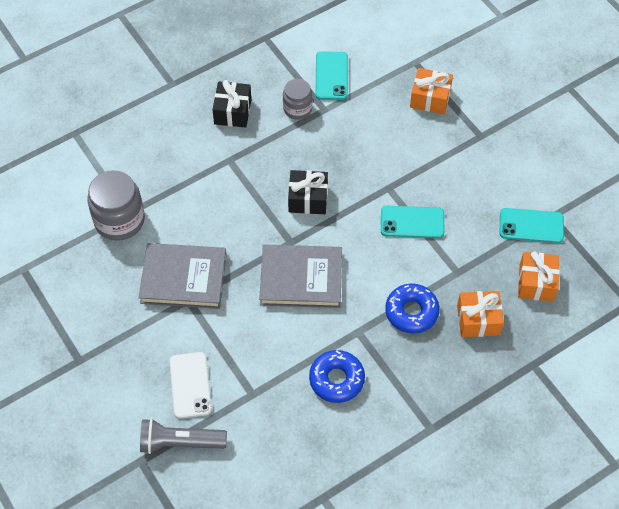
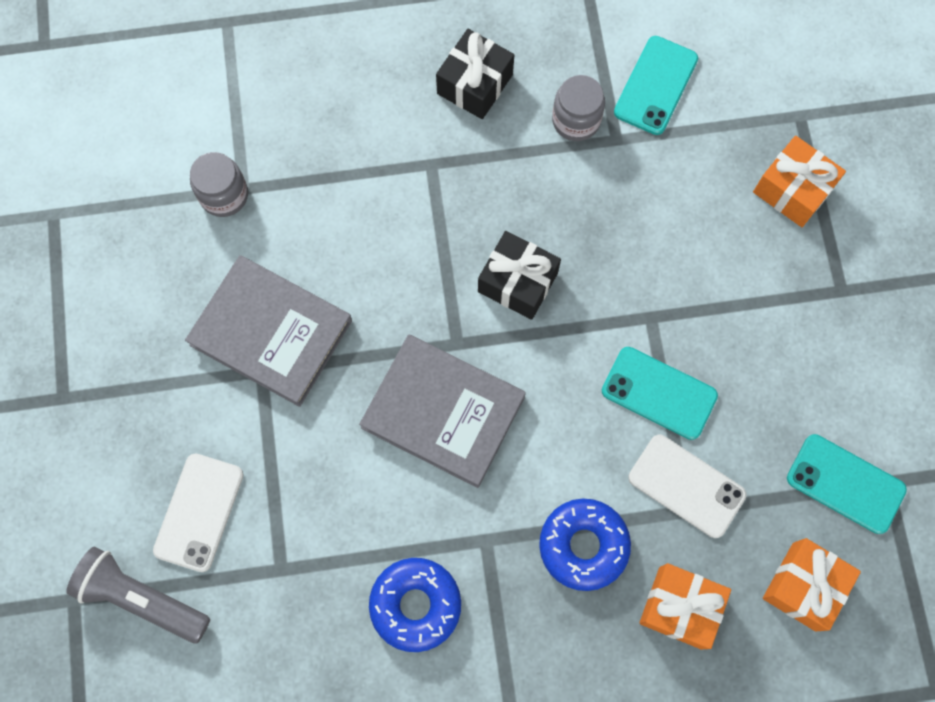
camera: 25 degrees right, 15 degrees up
grey jar [87,170,145,241] -> grey jar [190,152,248,217], size x0.60
none -> white phone [628,435,746,538]

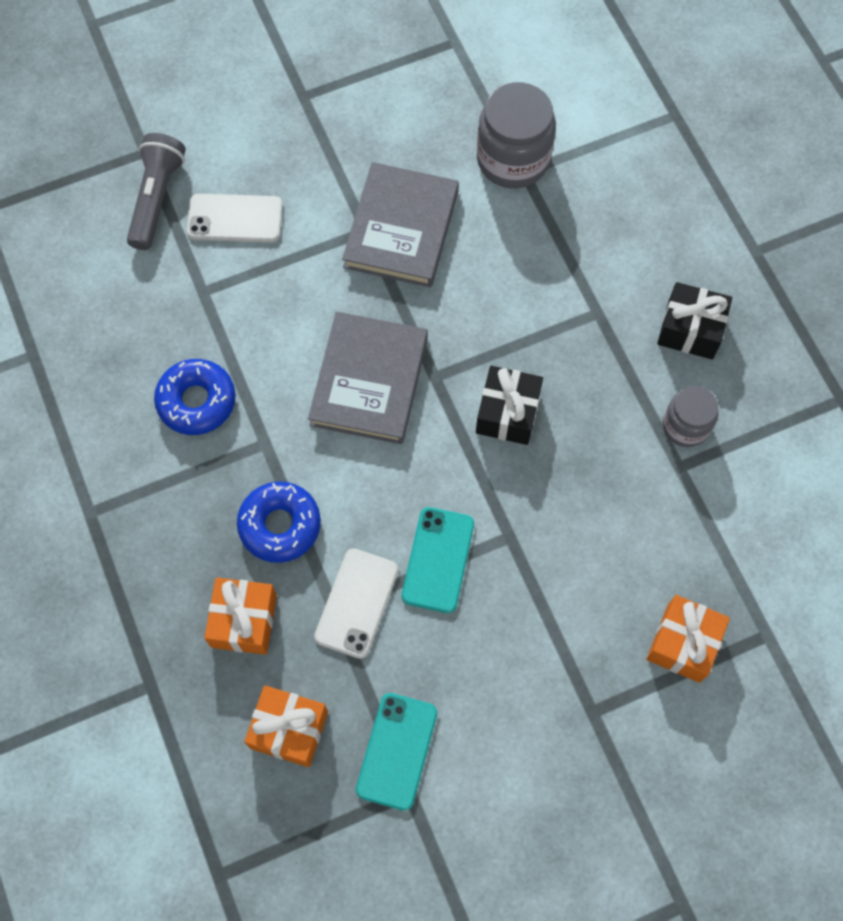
camera: 75 degrees right, 5 degrees down
grey jar [190,152,248,217] -> grey jar [477,82,556,188], size x1.66
turquoise phone [614,36,698,135] -> none

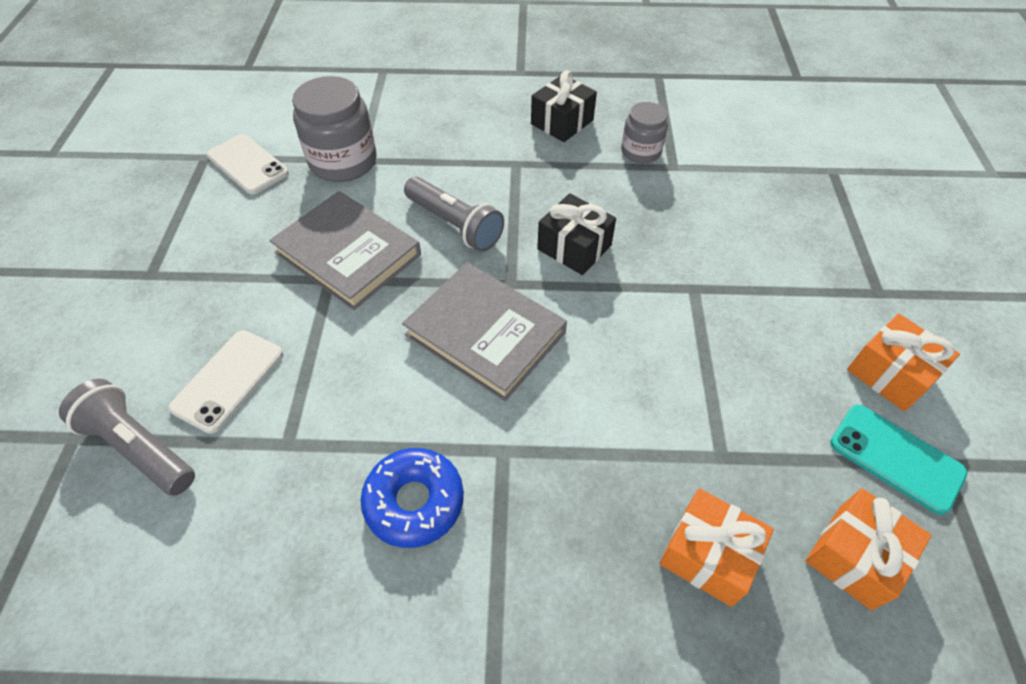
camera: 65 degrees left, 15 degrees down
blue donut [237,482,321,563] -> none
white phone [314,549,398,659] -> white phone moved to [207,134,289,194]
turquoise phone [402,507,474,613] -> none
orange gift [647,595,730,683] -> orange gift moved to [847,314,960,412]
none -> grey flashlight [404,177,504,252]

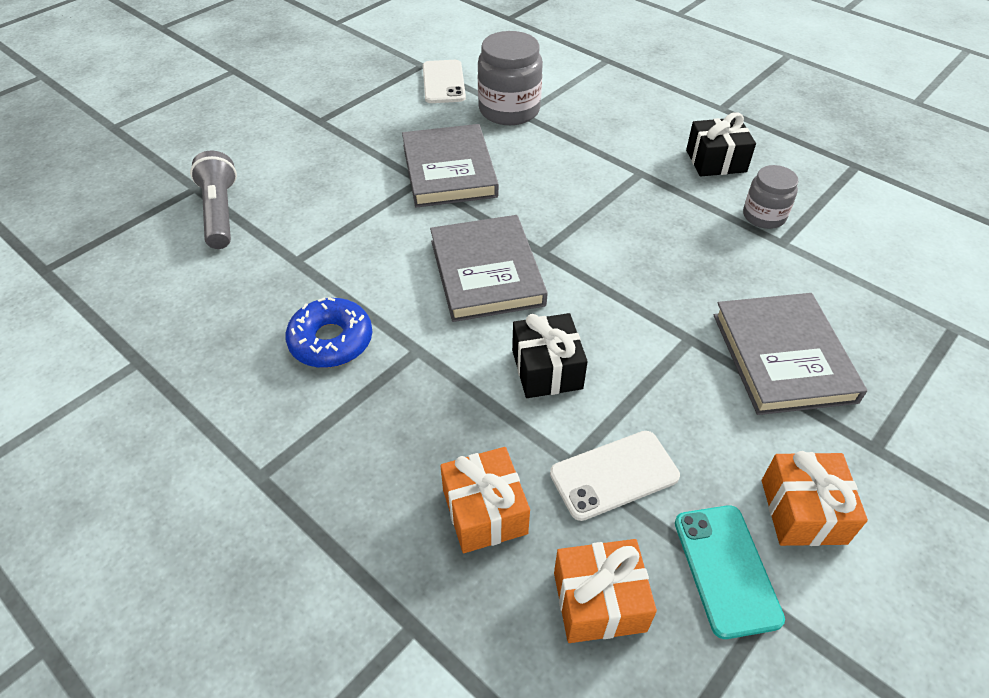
camera: 40 degrees right, 5 degrees down
white phone [169,330,283,434] -> white phone moved to [550,431,680,521]
grey flashlight [404,177,504,252] -> none
black gift [537,193,616,275] -> black gift moved to [512,313,588,398]
none -> grey book [714,293,867,415]

